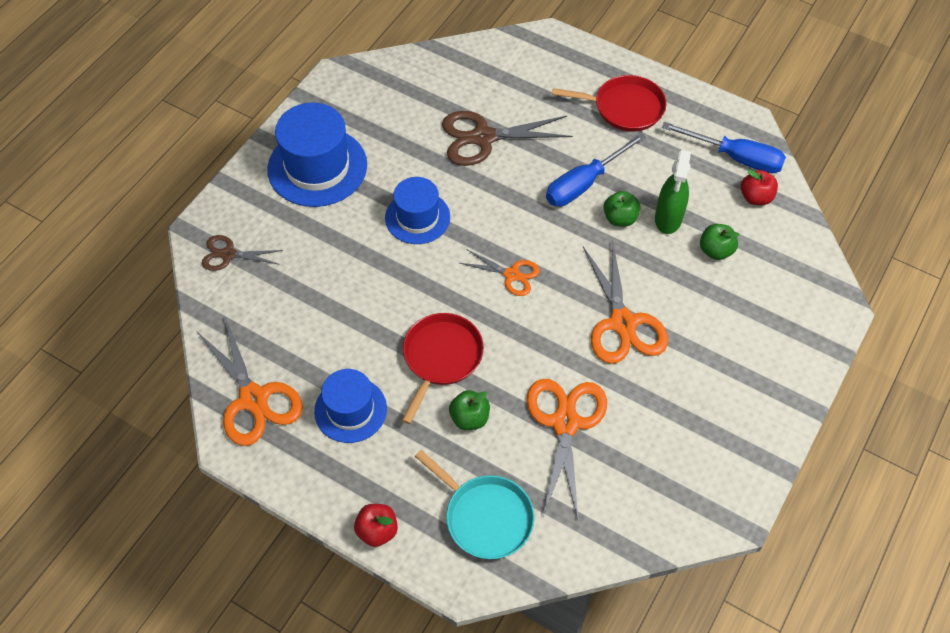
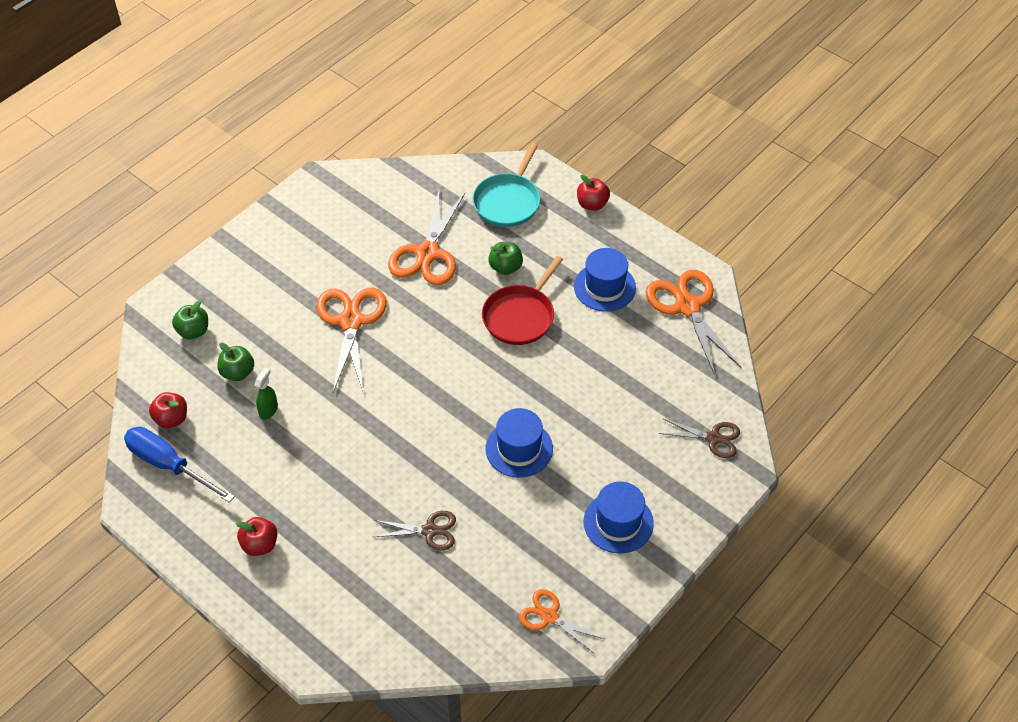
camera: 170 degrees left, 5 degrees down
blue hat [267,103,367,207] -> blue hat [584,481,654,554], size x0.64
turquoise pan [415,450,535,559] -> turquoise pan turned 120 degrees counterclockwise [472,143,540,227]
brown scissors [442,111,573,166] -> brown scissors [374,511,456,550], size x0.57
orange scissors [460,249,540,296] -> orange scissors moved to [519,589,604,654]
blue screwdriver [546,133,646,207] -> none
red pan [552,75,667,132] -> red apple [236,517,278,556]
green apple [603,191,641,227] -> green apple moved to [172,300,208,339]
green spray bottle [655,149,691,234] -> green spray bottle [254,368,278,420], size x0.57

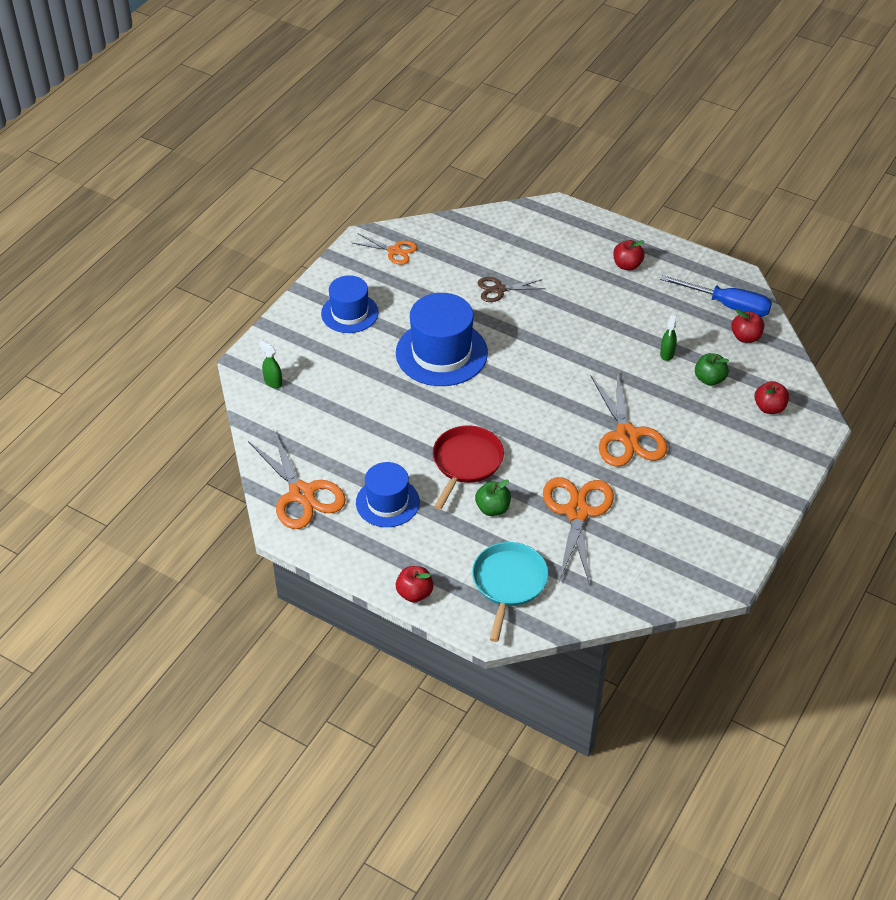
camera: 170 degrees right, 5 degrees down
green apple [172,300,208,339] -> red apple [755,381,789,414]
blue hat [486,408,553,478] -> blue hat [396,293,488,386], size x1.57
brown scissors [659,419,740,458] -> green spray bottle [259,340,282,389]

